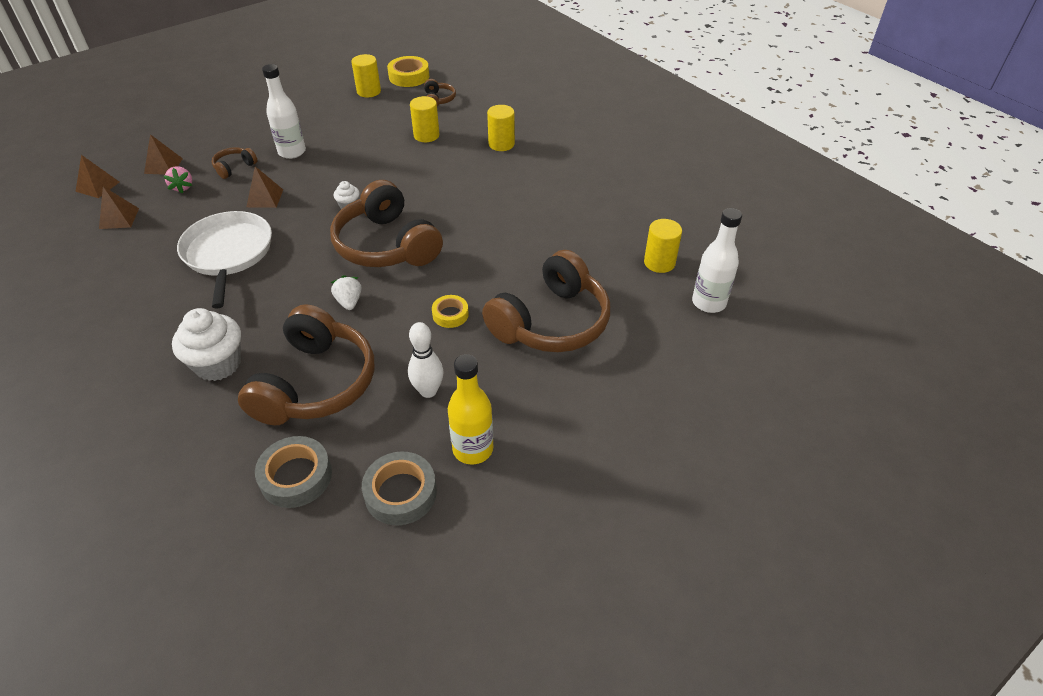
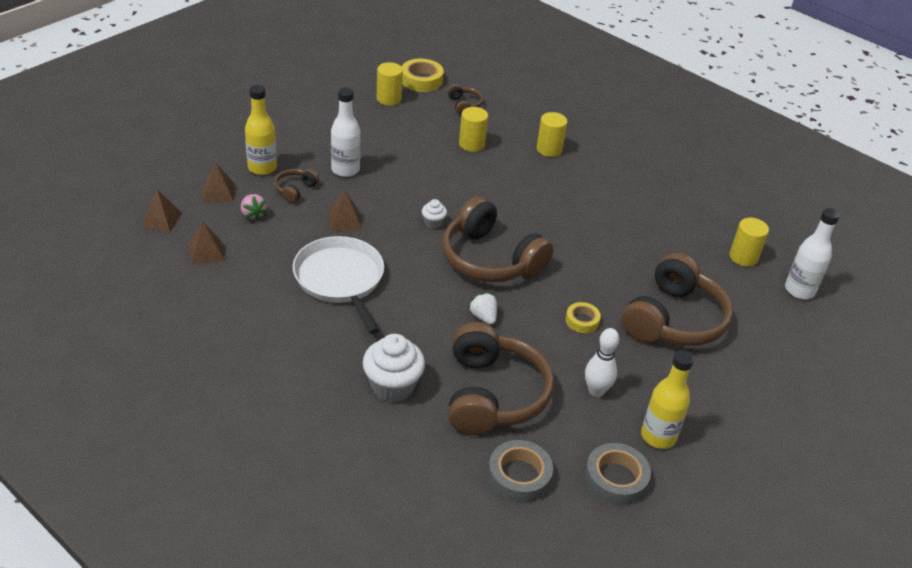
camera: 15 degrees left, 5 degrees down
none -> yellow bottle [245,85,277,175]

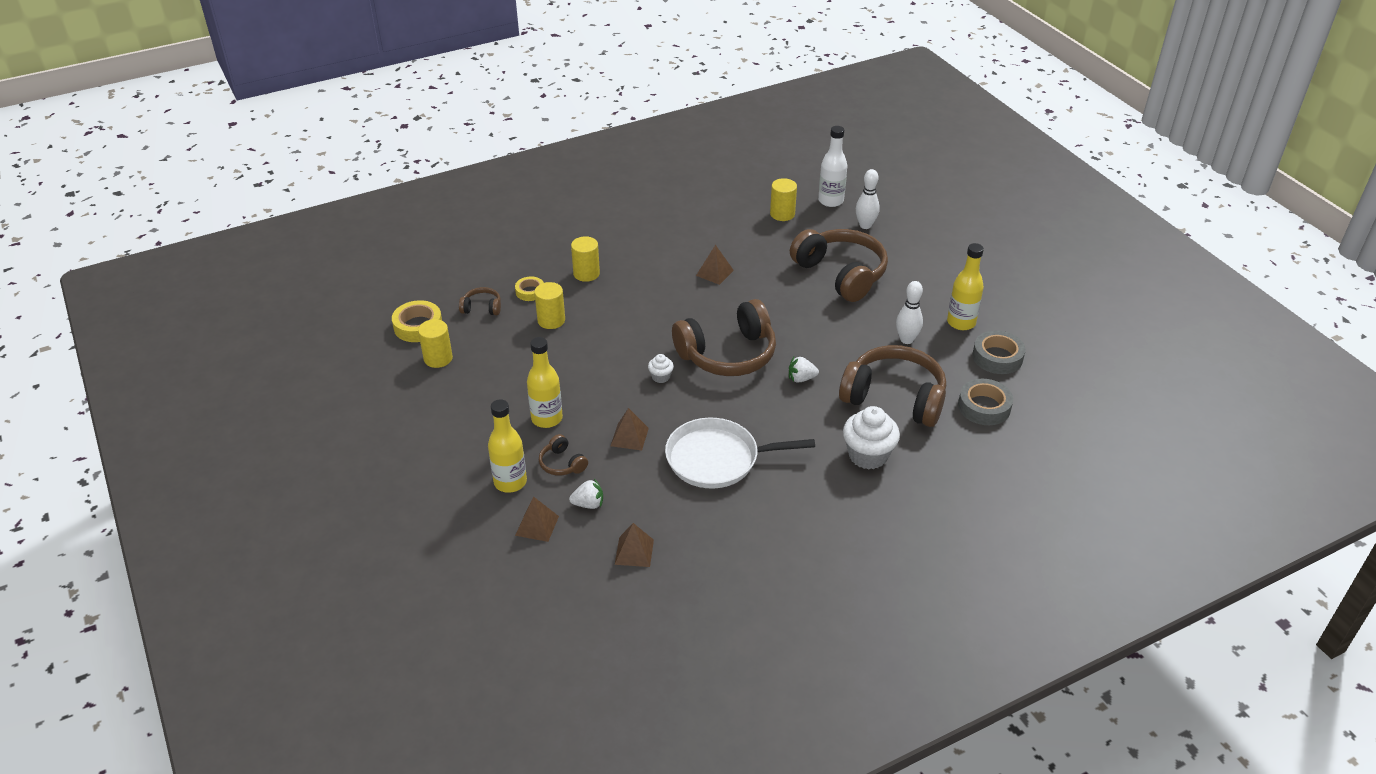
camera: 65 degrees left, 0 degrees up
brown pyramid [141,189,182,232] -> brown pyramid moved to [696,245,734,285]
pink strawberry [241,194,268,221] -> white strawberry [569,479,603,509]
white bottle [331,87,361,177] -> yellow bottle [527,337,563,428]
yellow tape [565,302,601,333] -> yellow tape moved to [515,276,544,301]
none -> white bowling pin [856,169,880,229]

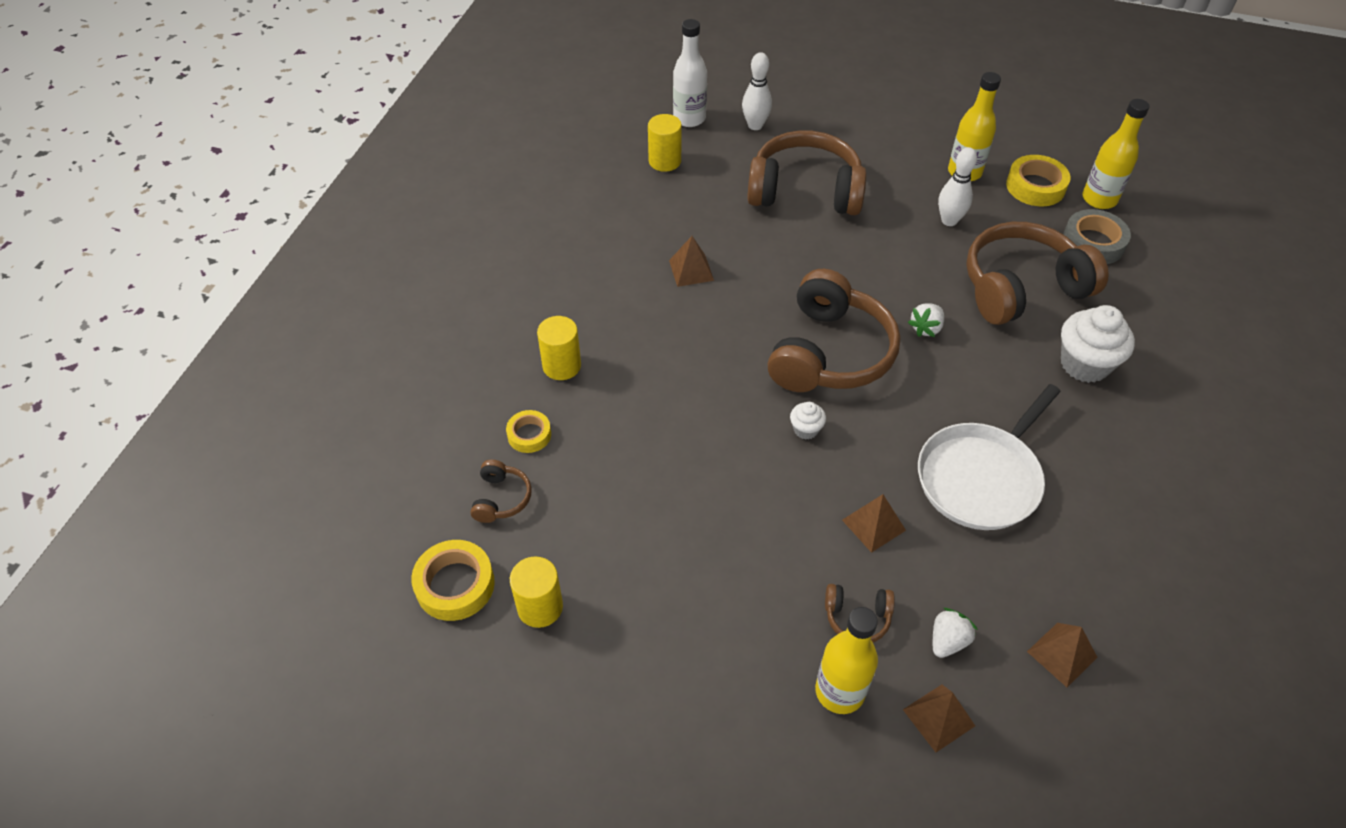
camera: 45 degrees left, 10 degrees up
brown headphones [459,287,501,315] -> brown headphones turned 135 degrees clockwise [471,459,532,523]
yellow bottle [527,337,563,428] -> yellow bottle moved to [1082,99,1149,209]
yellow cylinder [534,282,565,329] -> none
grey tape [972,330,1026,374] -> yellow tape [1006,155,1070,206]

